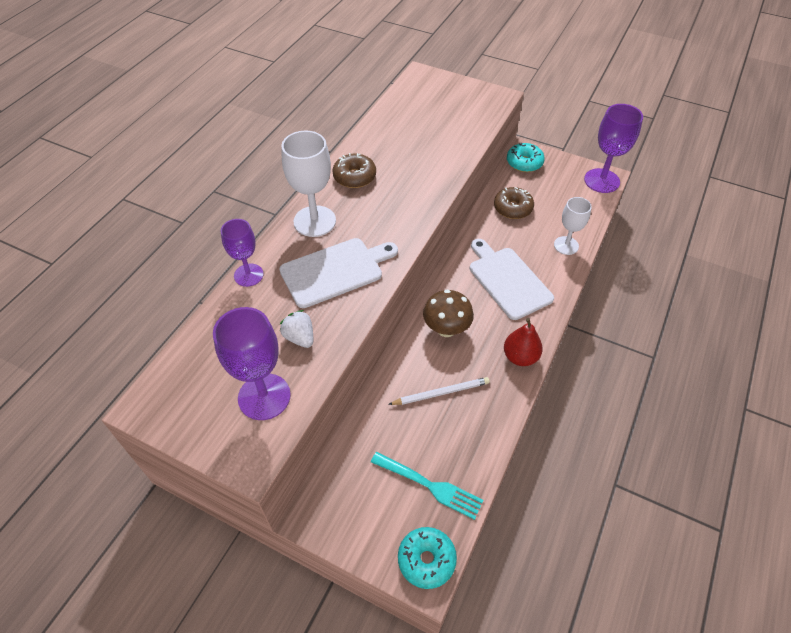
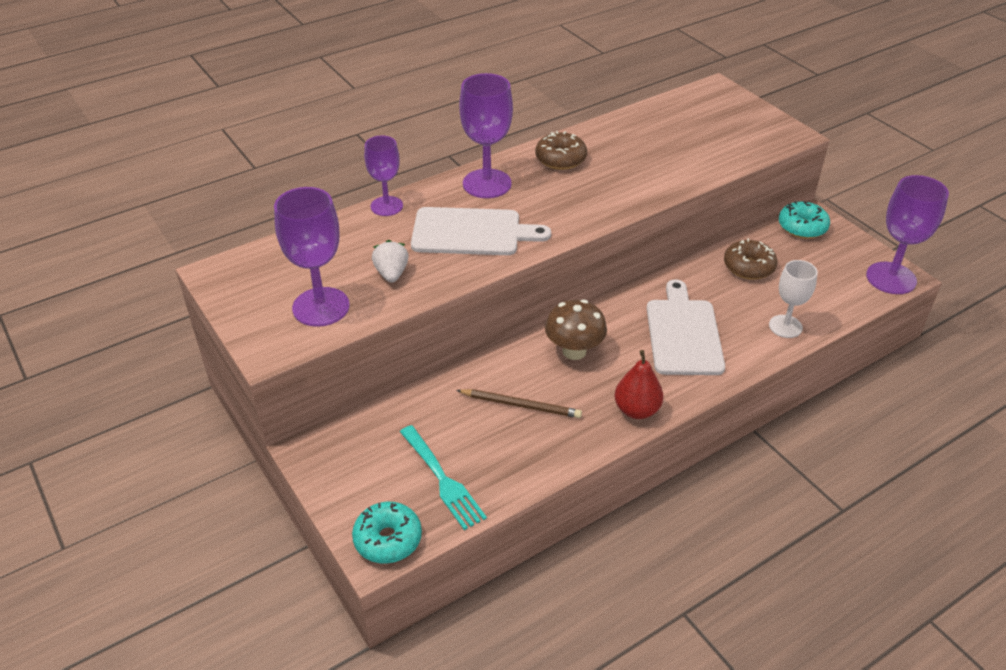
camera: 30 degrees right, 10 degrees down
white goblet [281,131,336,237] -> purple goblet [459,73,513,198]
white pencil [388,377,490,405] -> brown pencil [456,389,582,418]

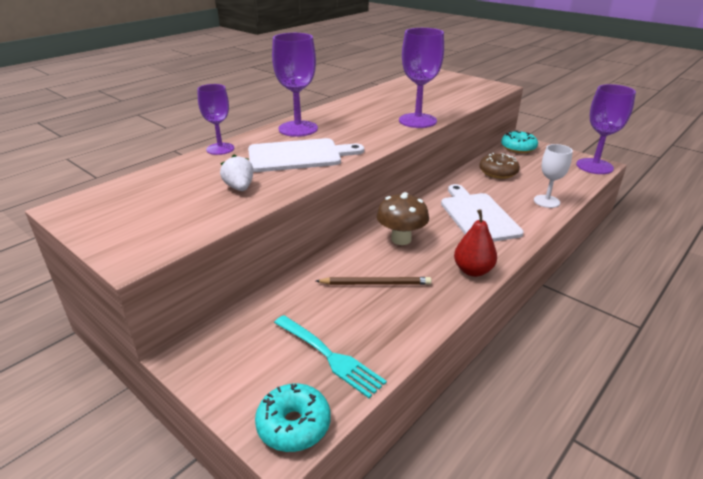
camera: 15 degrees left, 10 degrees down
purple goblet [274,187,350,327] -> purple goblet moved to [399,28,444,128]
brown donut [535,131,587,170] -> none

